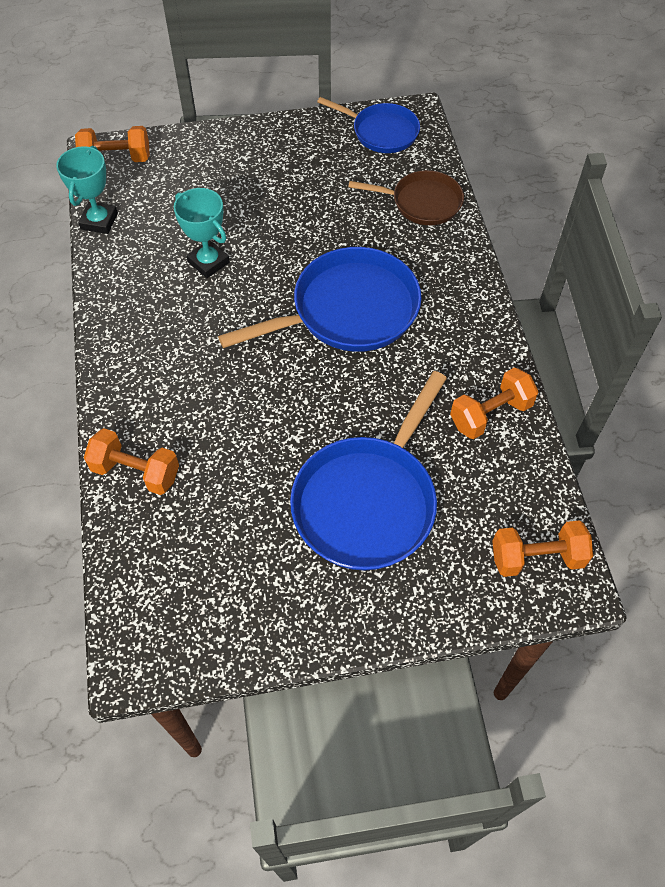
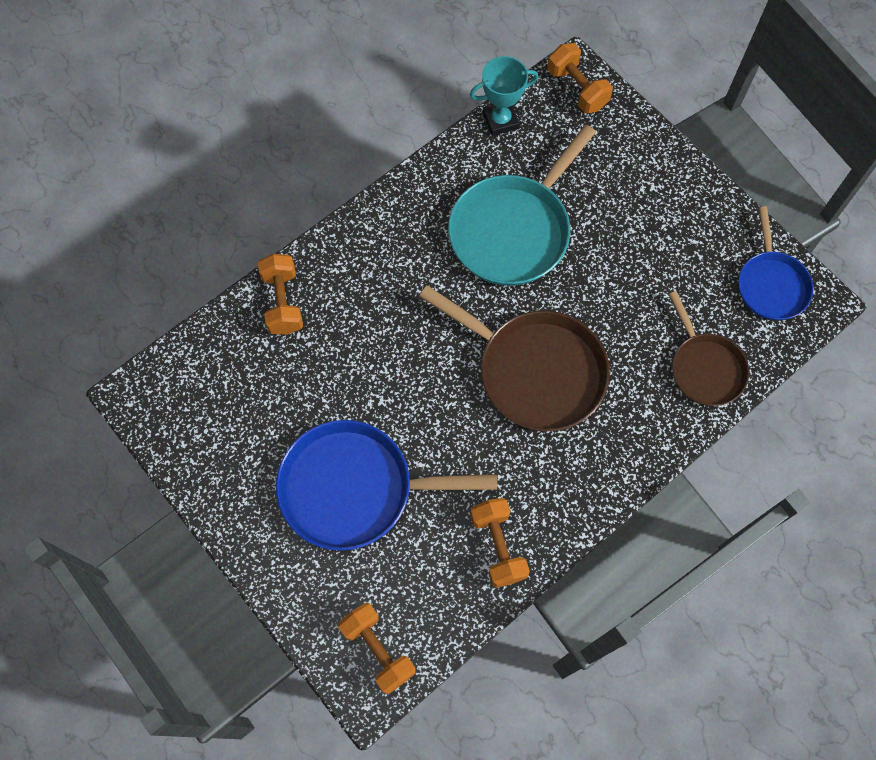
camera: 60 degrees right, 10 degrees up
turquoise trophy [174,188,230,278] -> turquoise pan [448,125,596,286]
blue pan [218,247,422,352] -> brown pan [419,285,610,431]
orange dumbbell [450,367,539,439] -> orange dumbbell turned 45 degrees clockwise [470,498,530,588]

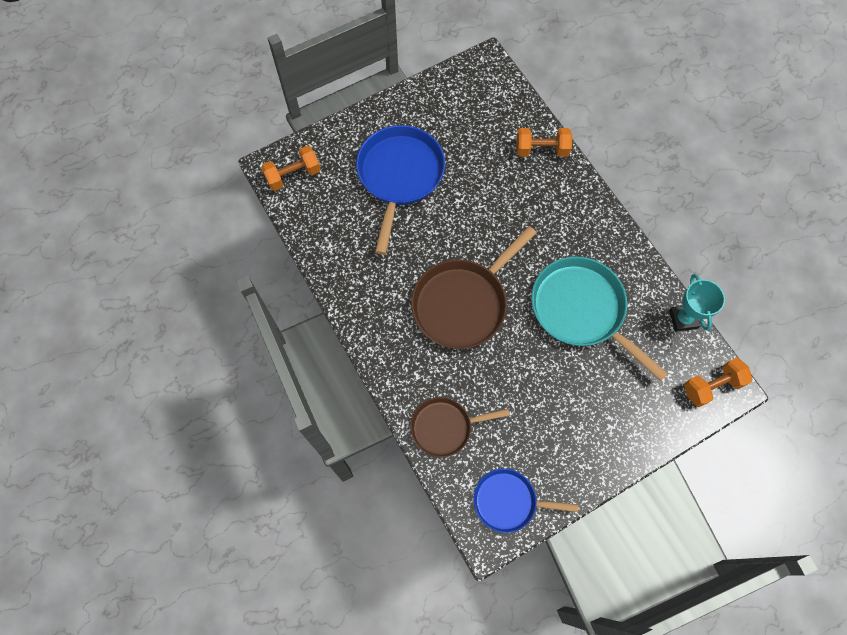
camera: 100 degrees right, 0 degrees up
orange dumbbell [470,498,530,588] -> none

